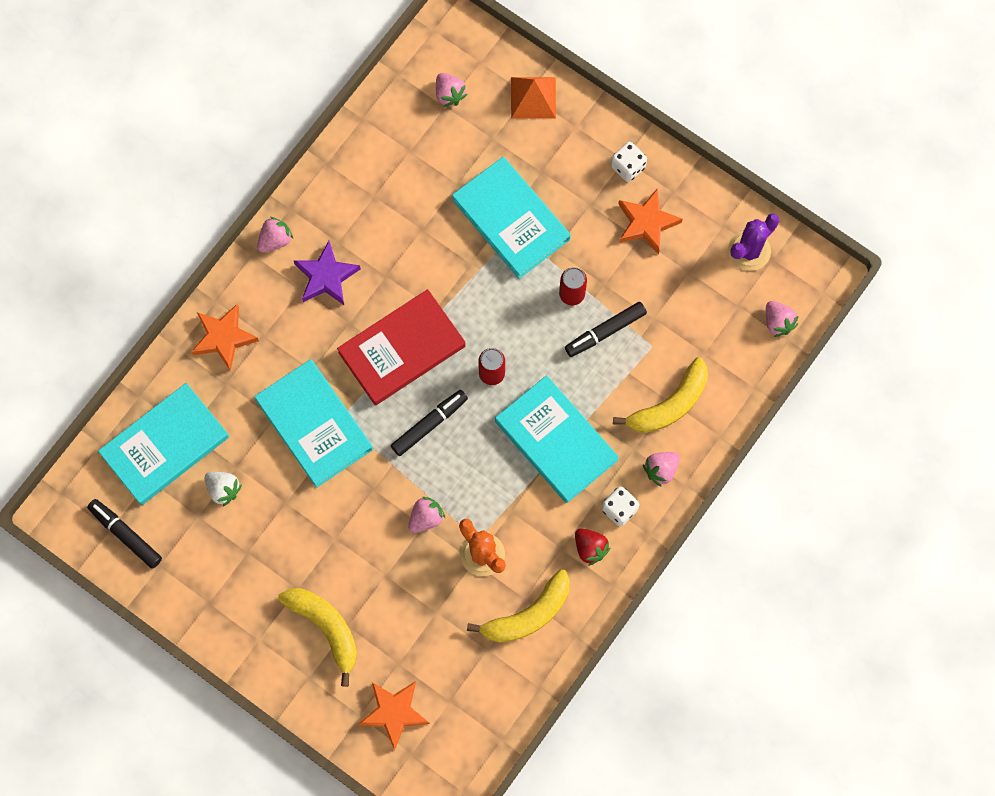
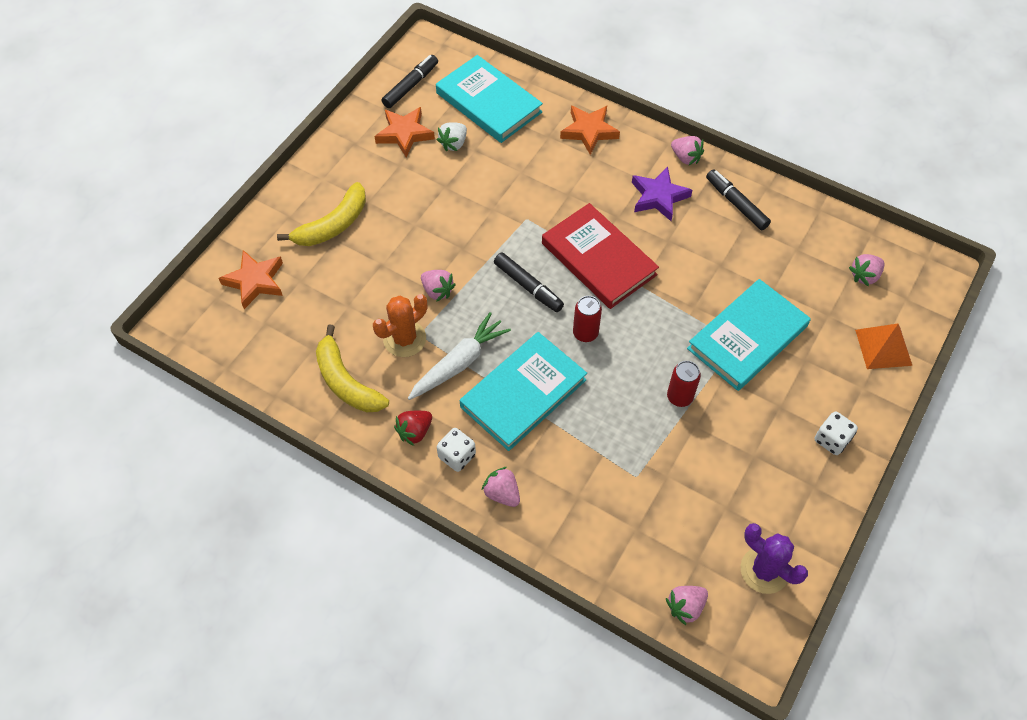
camera: 85 degrees right, 15 degrees down
turquoise book [254,359,373,488] -> none
black marker [565,302,647,357] -> black marker moved to [706,169,771,230]
yellow banana [613,358,708,433] -> none
orange star [618,188,683,254] -> orange star moved to [374,107,435,157]
none -> white carrot [408,312,511,400]

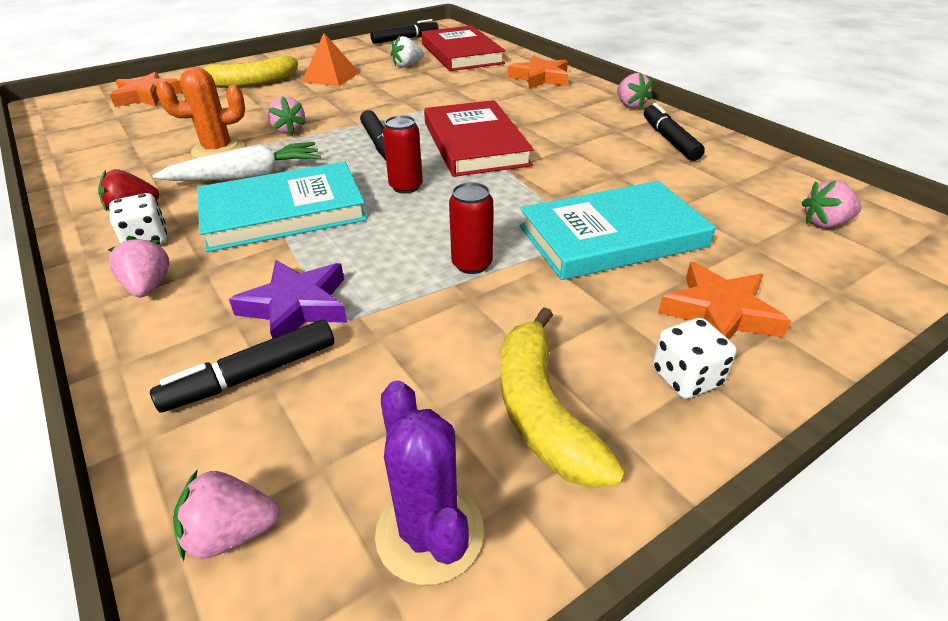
camera: 25 degrees right, 20 degrees down
yellow banana [316,325,389,412] -> yellow banana moved to [500,307,625,488]
orange star [374,107,435,157] -> orange star moved to [658,262,791,340]
turquoise book [436,55,543,143] -> red book [421,26,505,71]
purple star [632,166,692,221] -> purple star moved to [229,260,347,339]
orange pyramid [855,324,912,369] -> orange pyramid moved to [302,33,360,86]
none -> black marker [150,320,334,413]

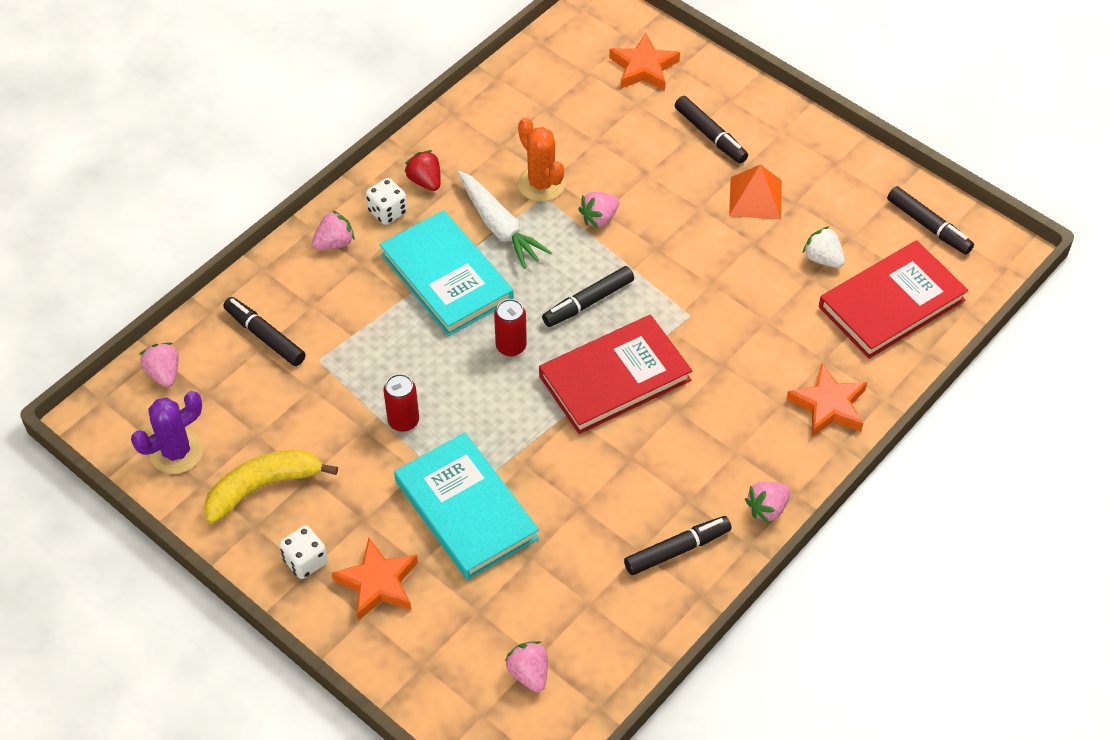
camera: 75 degrees right, 15 degrees up
yellow banana [204,56,298,88] -> black marker [675,96,748,164]
purple star [229,260,347,339] -> none

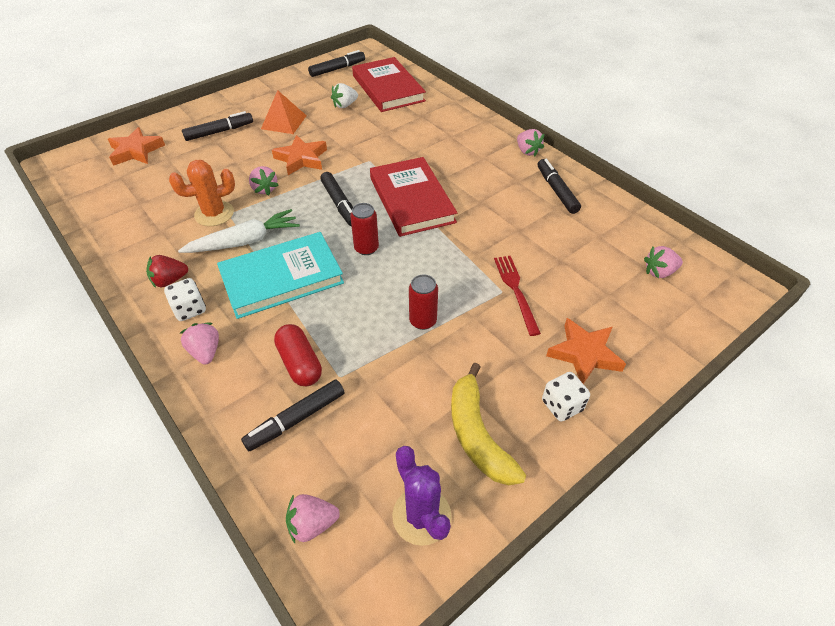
camera: 80 degrees left, 5 degrees down
turquoise book [394,433,539,580] -> red fork [494,256,541,336]
orange star [786,363,867,437] -> orange star moved to [272,135,327,175]
none -> red capsule [274,324,322,386]

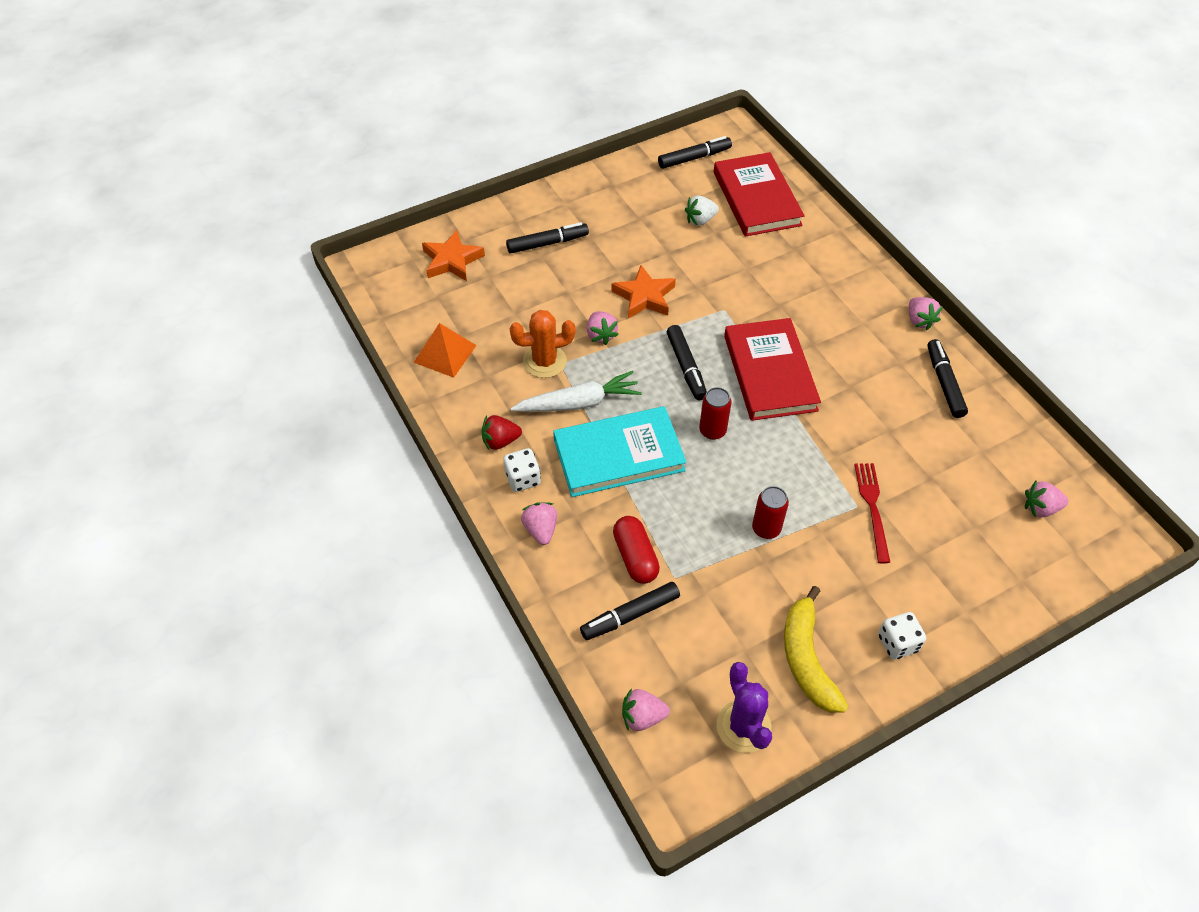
camera: 10 degrees right, 5 degrees up
orange pyramid [261,90,307,134] -> orange pyramid moved to [413,323,477,378]
orange star [546,318,626,384] -> none

